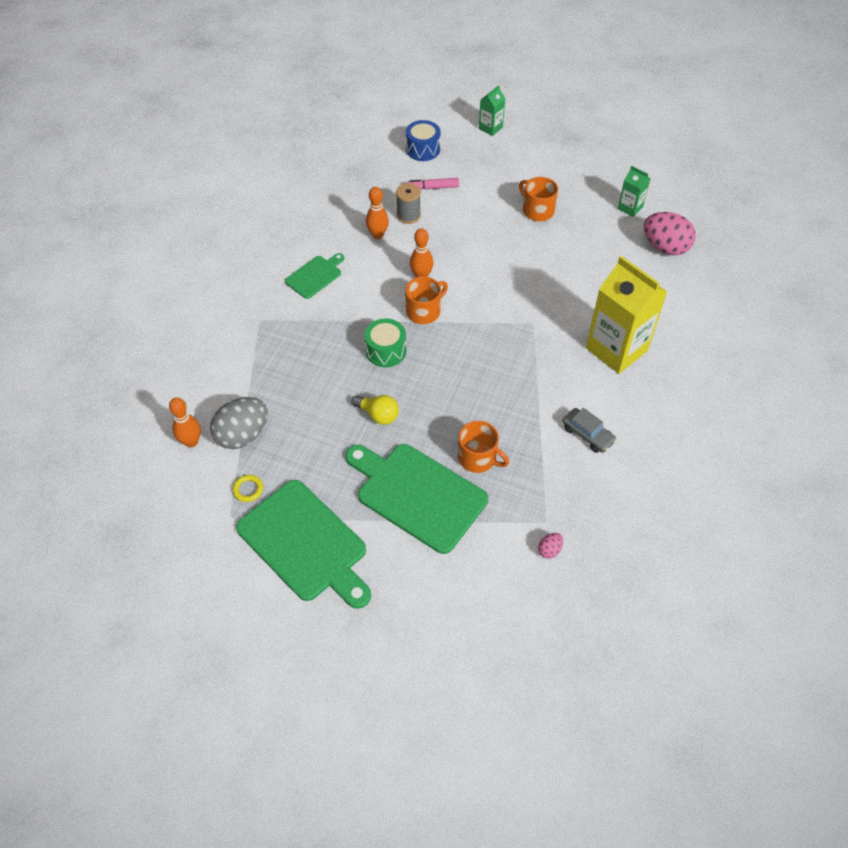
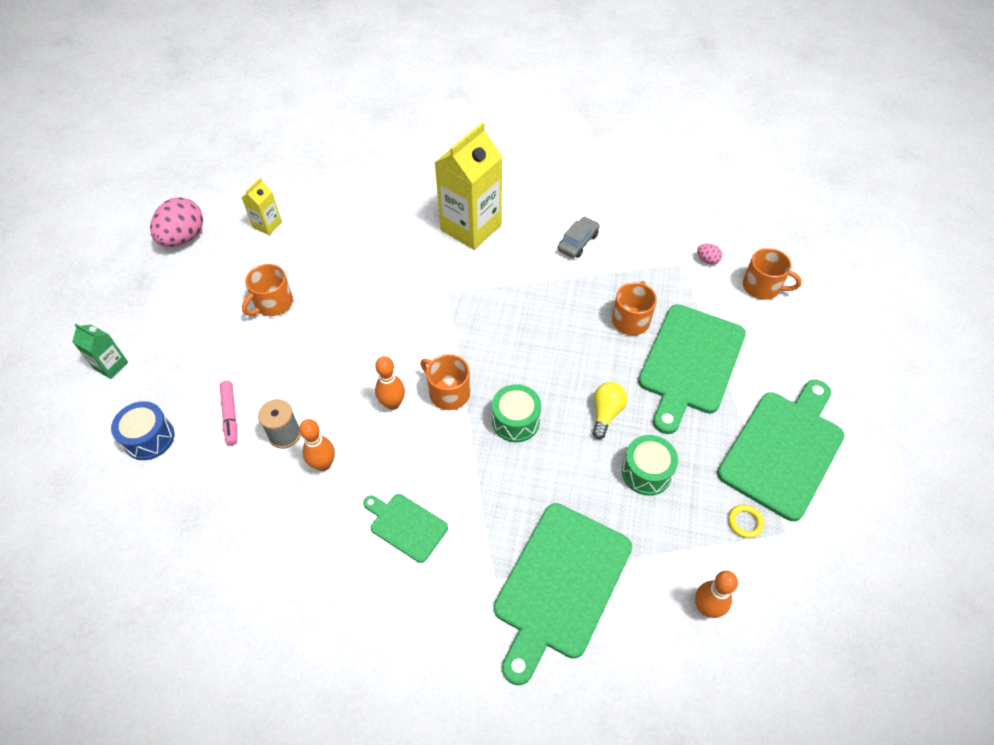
camera: 100 degrees left, 0 degrees up
grey egg [210,397,268,449] -> none
green carton [618,166,651,217] -> yellow carton [242,178,282,235]
pink egg [644,212,696,255] -> pink egg moved to [150,197,203,247]
none -> green cutting board [494,503,632,685]
none -> green drum [622,435,678,496]
none -> orange mug [743,248,802,300]

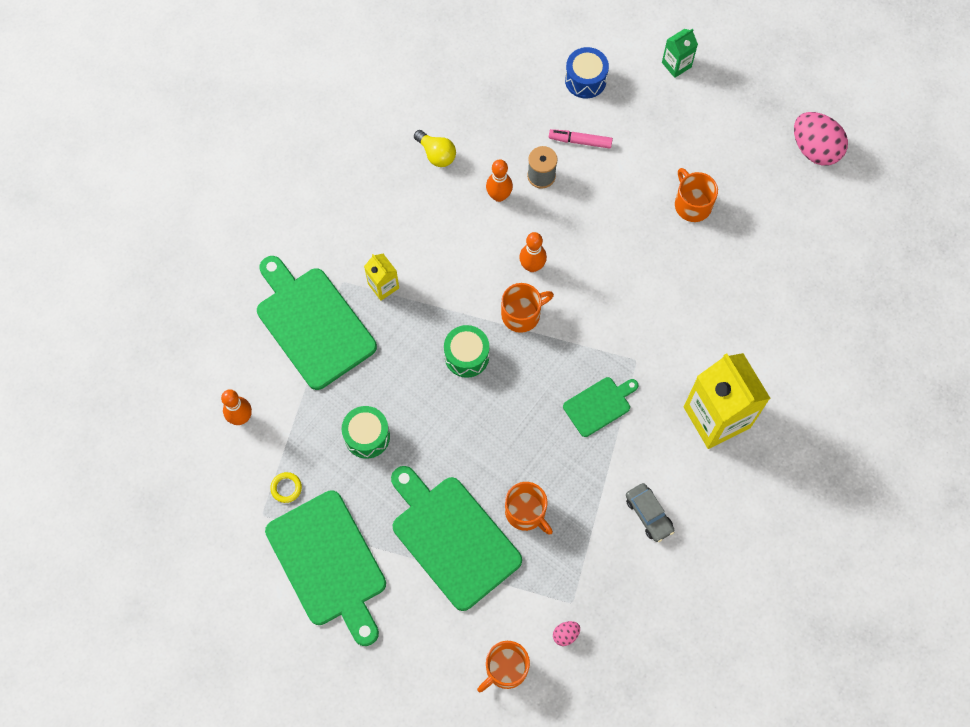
camera: 115 degrees right, 15 degrees up
yellow carton [242,178,282,235] -> yellow carton moved to [364,254,399,300]
green cutting board [363,494,448,563] -> green cutting board moved to [563,377,638,437]
yellow light bulb [593,382,627,439] -> yellow light bulb moved to [414,130,456,167]

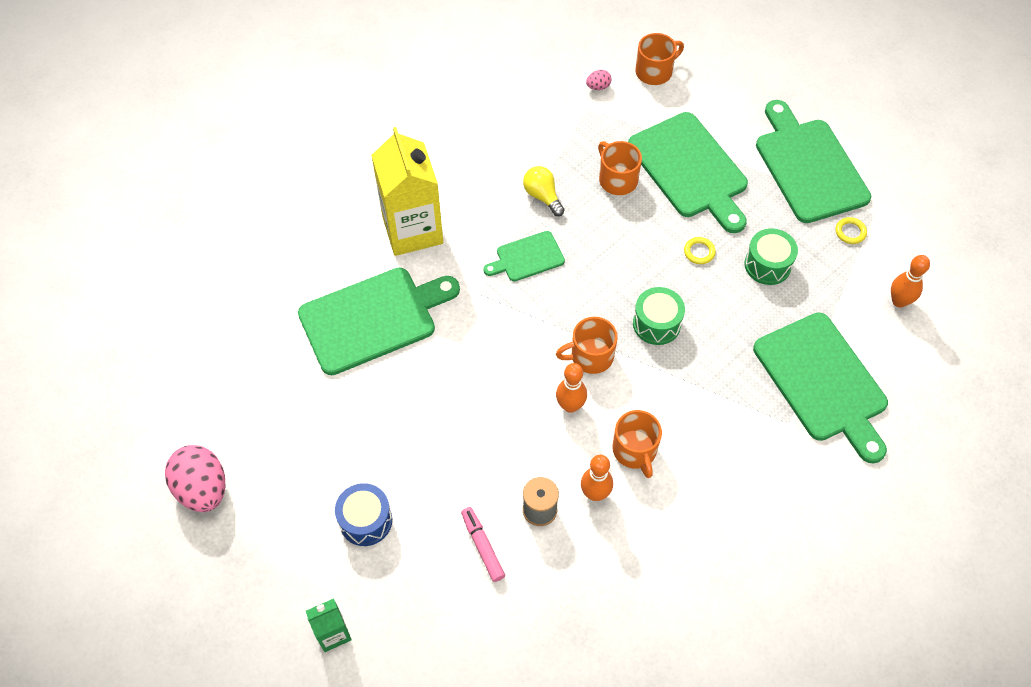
camera: 170 degrees left, 10 degrees down
yellow carton [364,254,399,300] -> none
yellow light bulb [414,130,456,167] -> yellow light bulb moved to [523,166,565,216]
pink marker [549,129,613,149] -> pink marker turned 135 degrees counterclockwise [461,507,505,582]
blue drum [565,47,609,99] -> blue drum moved to [335,483,392,546]
grey car [626,483,675,542] -> none
orange mug [675,168,718,222] -> orange mug moved to [613,410,662,478]
none -> green cutting board [298,268,460,375]
none -> yellow ring [684,237,716,264]

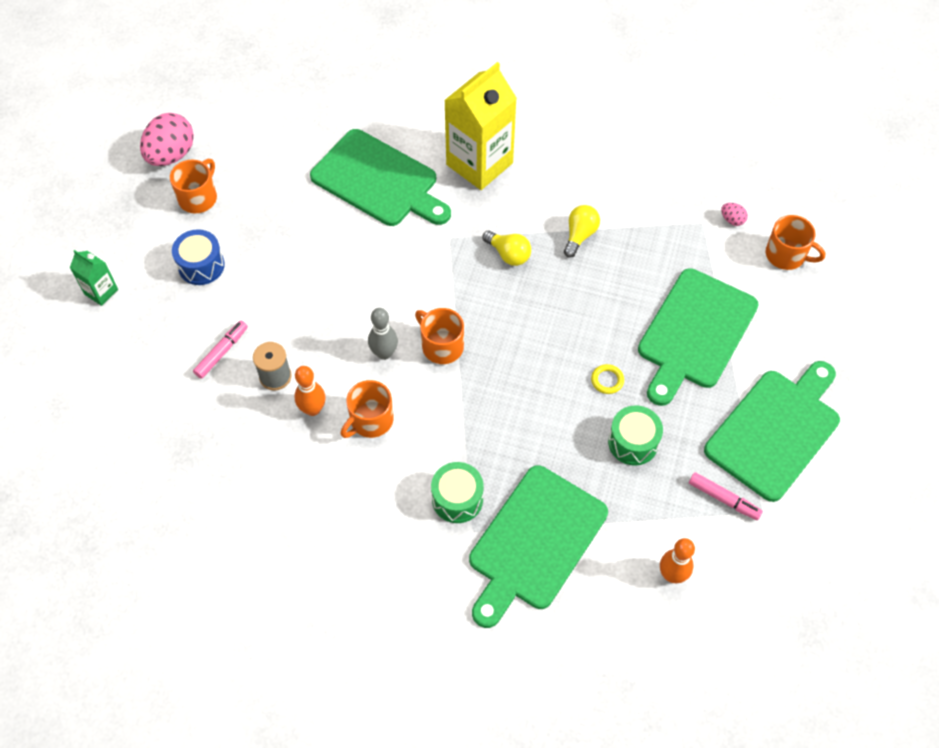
camera: 60 degrees right, 0 degrees up
green cutting board [483,231,565,281] -> yellow light bulb [482,231,531,266]
orange bowling pin [556,363,587,413] -> grey bowling pin [368,308,398,360]
orange mug [598,141,642,195] -> orange mug moved to [170,159,217,213]
green drum [633,287,685,345] -> green drum moved to [431,462,484,523]
yellow ring [836,217,867,244] -> pink marker [689,472,763,520]

